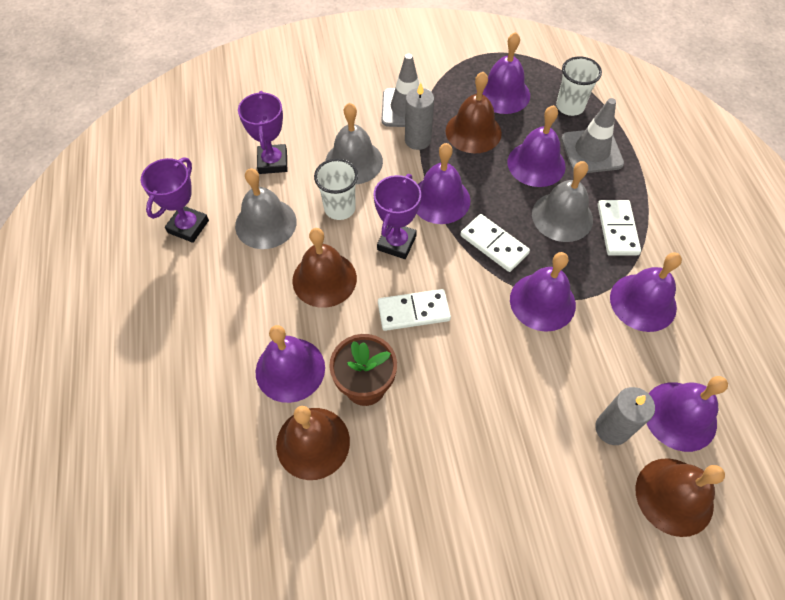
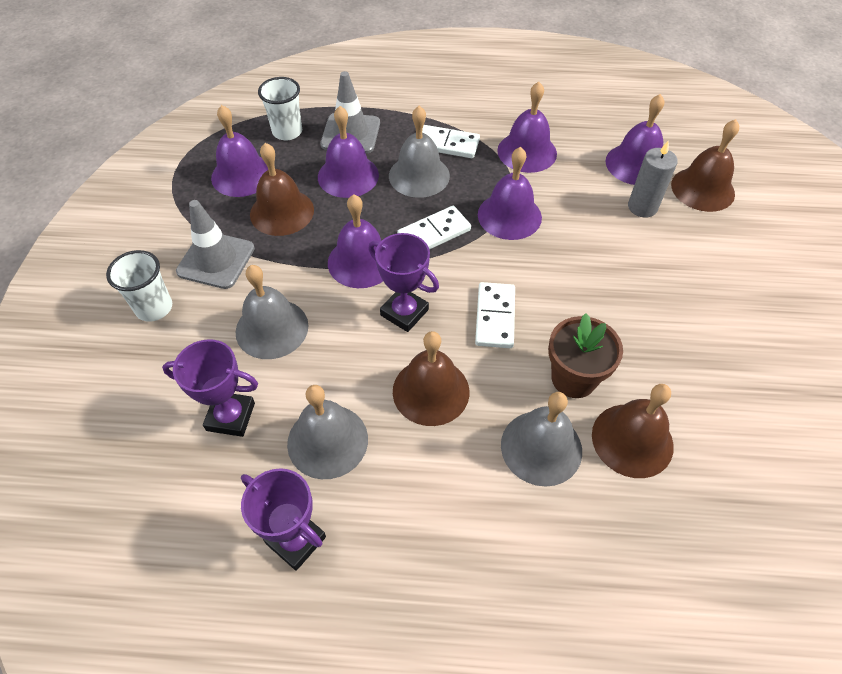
camera: 75 degrees left, 5 degrees down
purple bell [256,325,325,403] -> grey bell [501,392,582,487]
white cup [314,159,358,220] -> white cup moved to [106,250,172,322]
grey candle [405,83,434,150] -> none

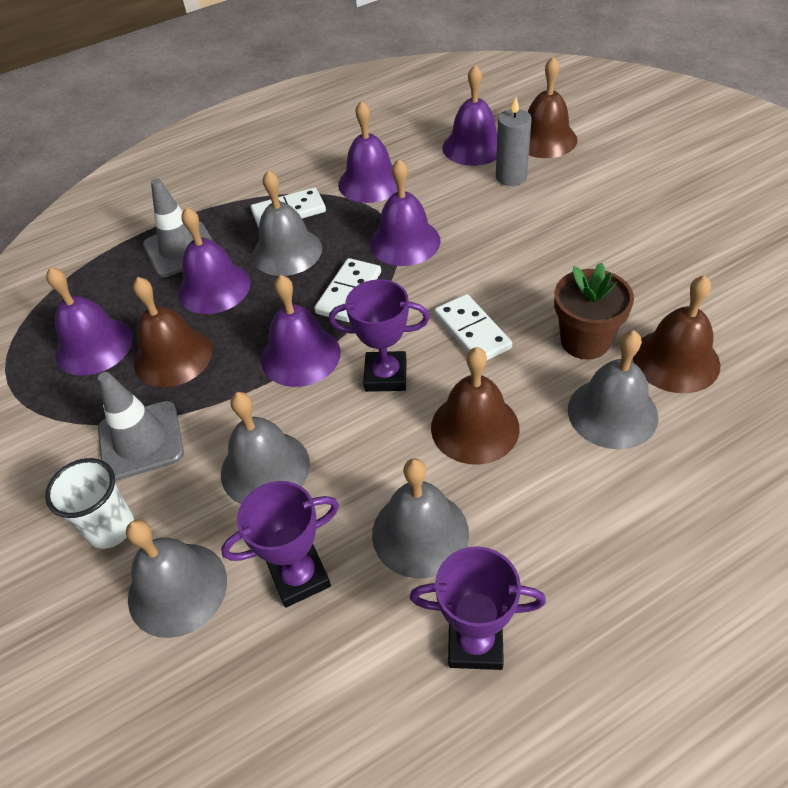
camera: 30 degrees left, 5 degrees down
white cup [258,77,302,140] -> none
none -> grey bell [126,520,227,638]

